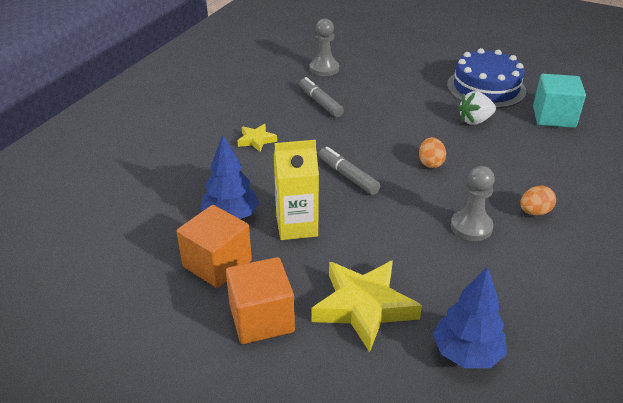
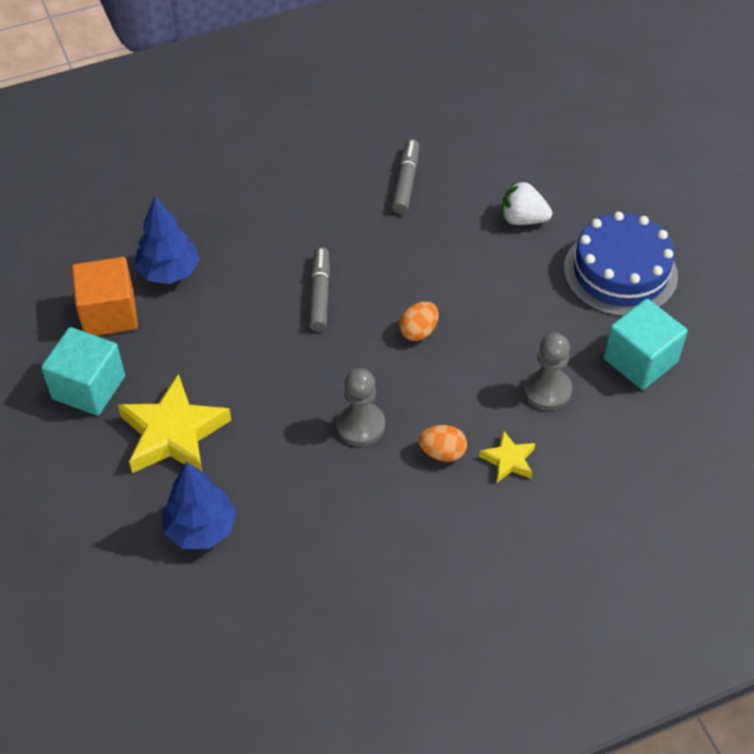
camera: 40 degrees right, 15 degrees up
orange cube [226,257,295,344] -> turquoise cube [41,327,125,416]
yellow star [237,124,277,152] -> yellow star moved to [479,430,535,483]
yellow carton [274,140,319,240] -> none
grey pawn [310,19,339,76] -> grey pawn moved to [523,333,572,411]
white strawberry [457,91,496,125] -> white strawberry moved to [502,180,552,225]

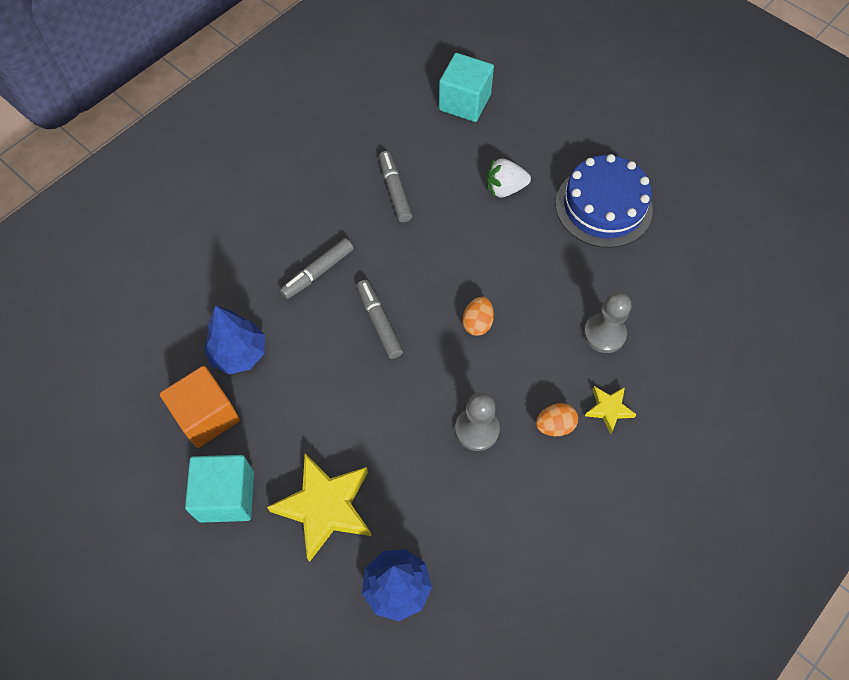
camera: 25 degrees left, 10 degrees up
turquoise cube [603,299,688,390] -> turquoise cube moved to [439,53,494,122]
none -> grey marker [280,238,354,299]

